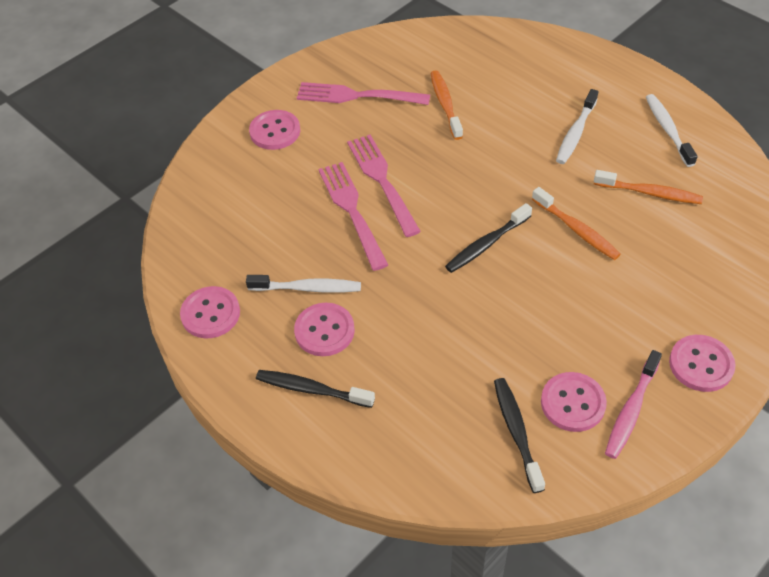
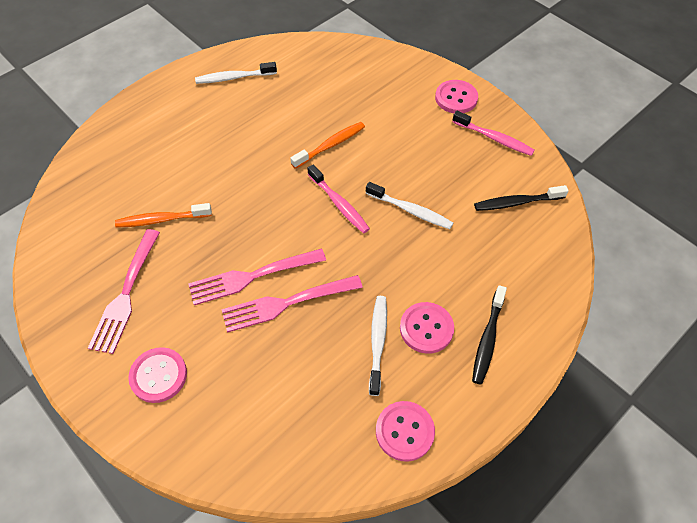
camera: 90 degrees left, 5 degrees up
black toothbrush [445,203,532,273] -> pink toothbrush [307,165,370,233]
pink button [541,372,607,432] -> none
white toothbrush [556,89,598,164] -> white toothbrush moved to [366,182,453,229]
orange toothbrush [594,170,703,204] -> none

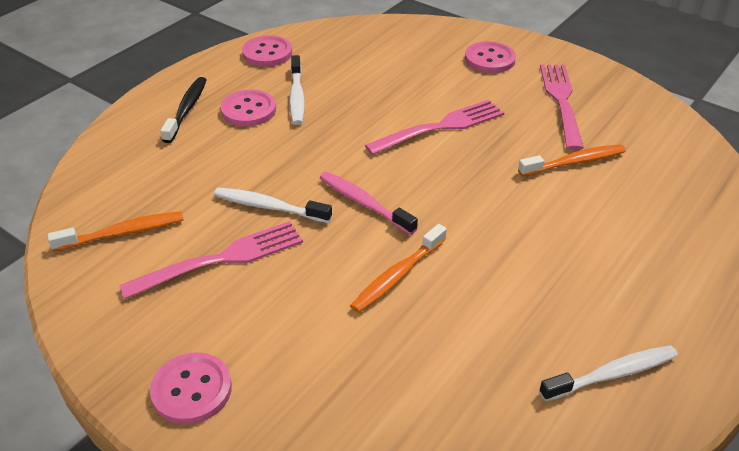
camera: 170 degrees right, 15 degrees down
pink fork [221,275,363,333] -> pink fork moved to [119,221,303,299]
pink toothbrush [452,111,534,156] -> none
black toothbrush [474,185,569,211] -> orange toothbrush [48,211,184,252]

